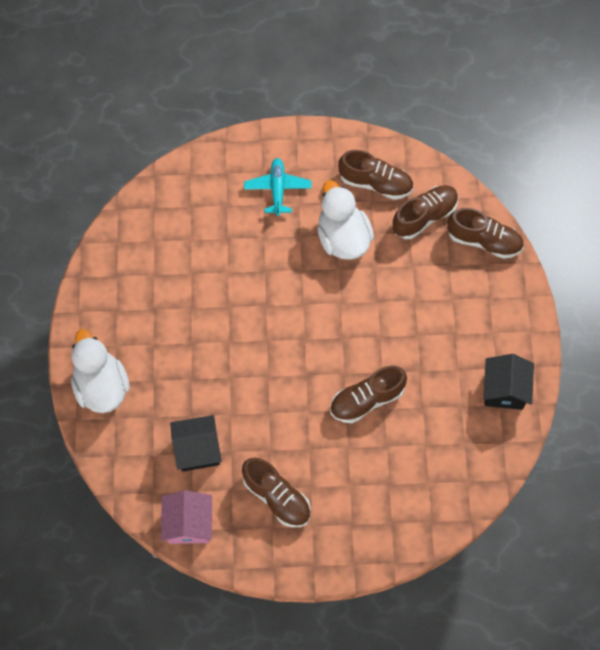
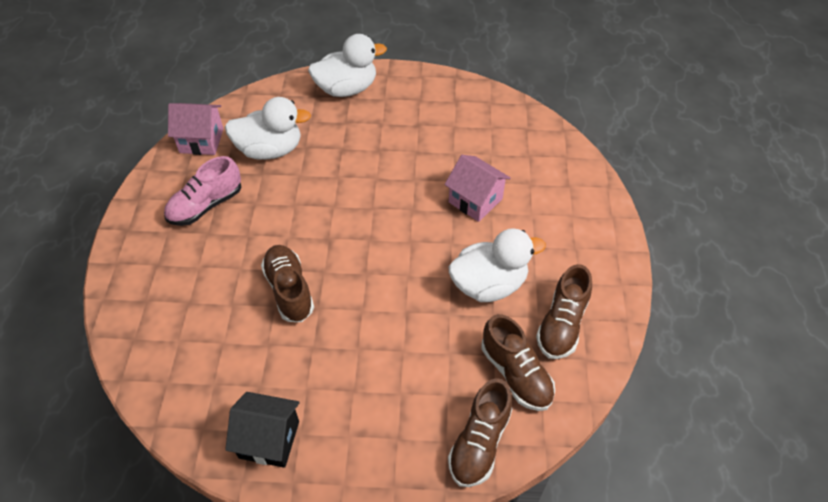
camera: 95 degrees right, 15 degrees down
black house [170,415,222,472] -> white duck [225,97,311,160]
brown shoe [242,458,311,527] -> pink shoe [164,156,242,226]
turquoise plane [244,158,312,216] -> none
none -> pink house [444,155,511,222]

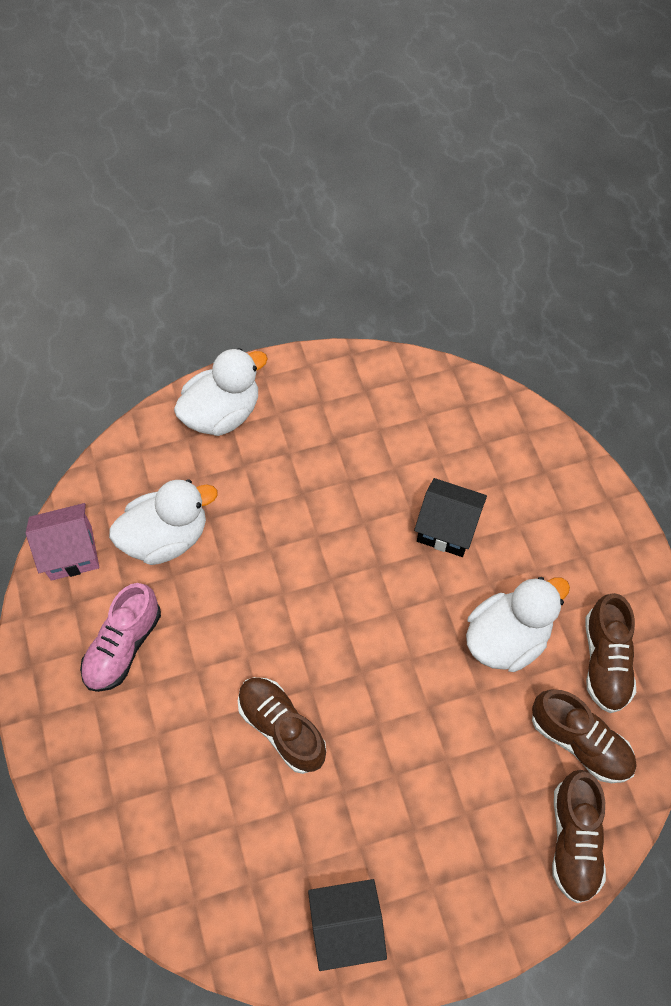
camera: 20 degrees left, 10 degrees up
pink house [444,155,511,222] -> black house [414,478,487,557]

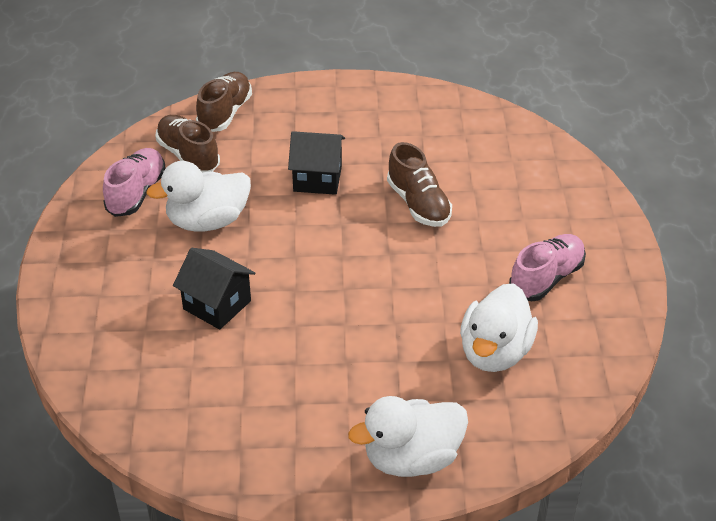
camera: 165 degrees left, 20 degrees down
pink house [26,503,99,581] -> none
white duck [109,479,218,565] -> white duck turned 60 degrees counterclockwise [460,283,538,372]
black house [308,879,387,971] -> black house moved to [288,131,345,195]
brown shoe [586,593,636,713] -> pink shoe [103,148,166,217]

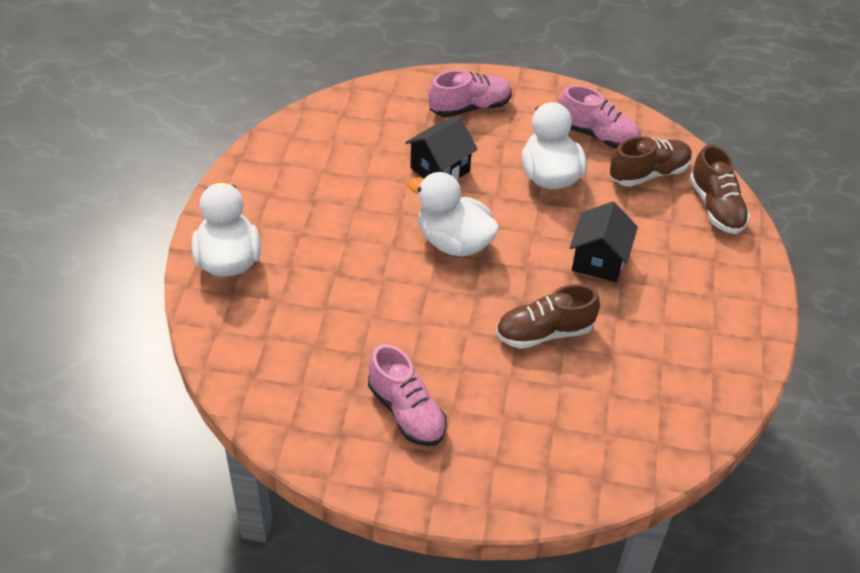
camera: 100 degrees right, 5 degrees up
brown shoe [196,72,252,132] -> brown shoe turned 45 degrees clockwise [690,145,750,234]
white duck [460,283,538,372] -> white duck moved to [408,172,500,257]
none -> pink shoe [428,70,512,117]

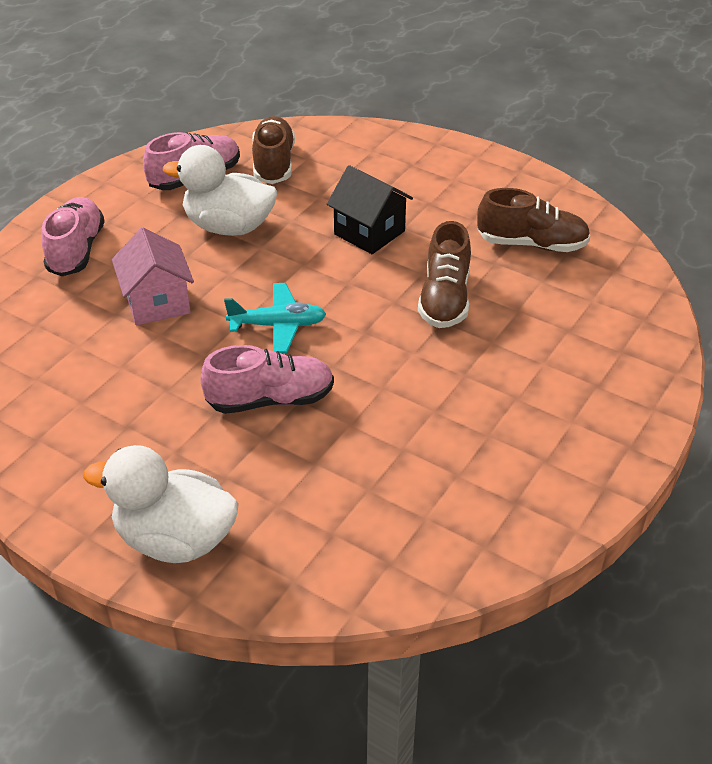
camera: 65 degrees left, 5 degrees down
pink shoe [368,344,447,446] -> pink shoe moved to [200,345,334,414]
black house [405,117,478,180] -> pink house [112,227,194,325]
white duck [408,172,500,257] -> turquoise plane [224,283,326,354]
brown shoe [690,145,750,234] -> brown shoe moved to [477,188,590,252]

